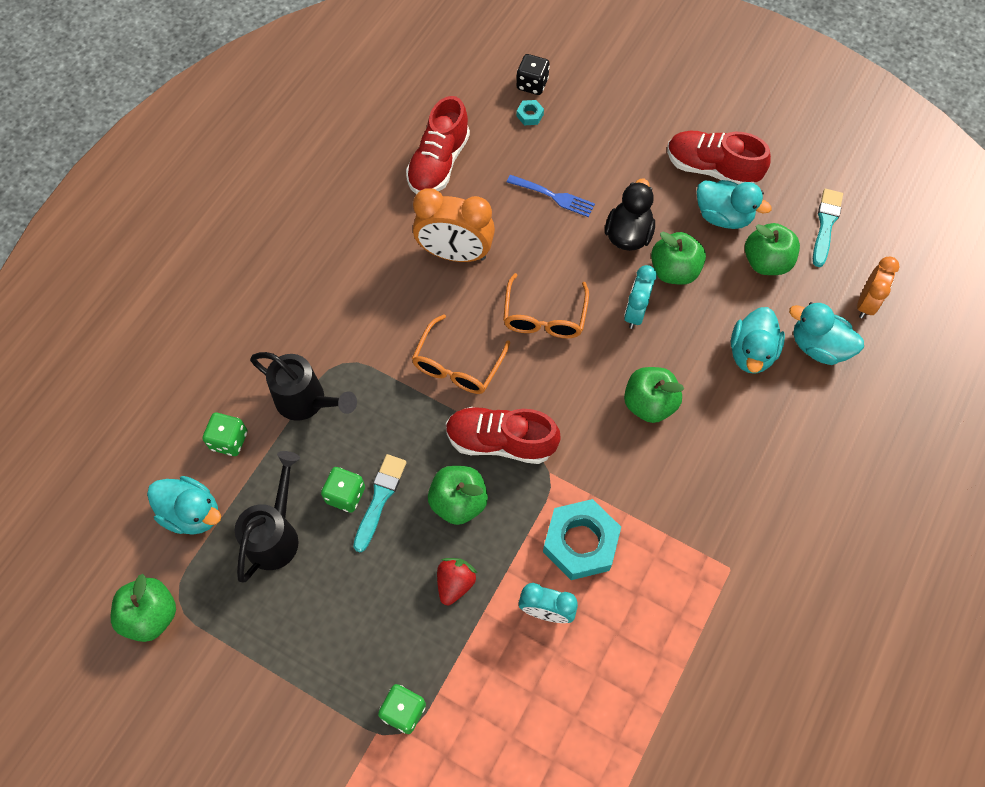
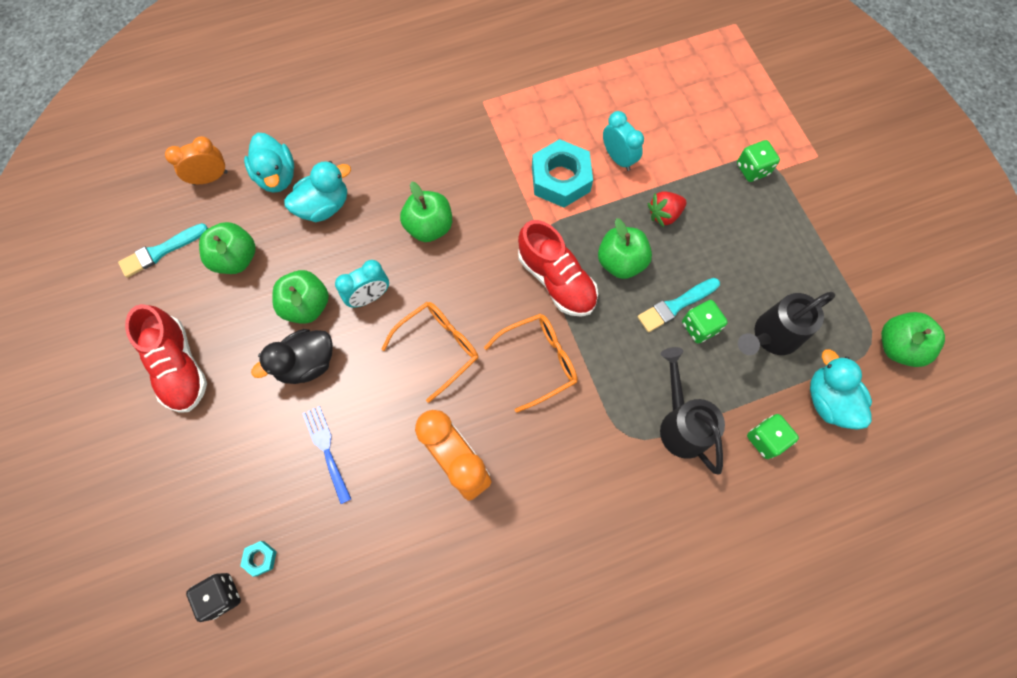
camera: 140 degrees left, 5 degrees up
red shoe [406,96,470,195] -> none
turquoise duck [697,180,772,229] -> none

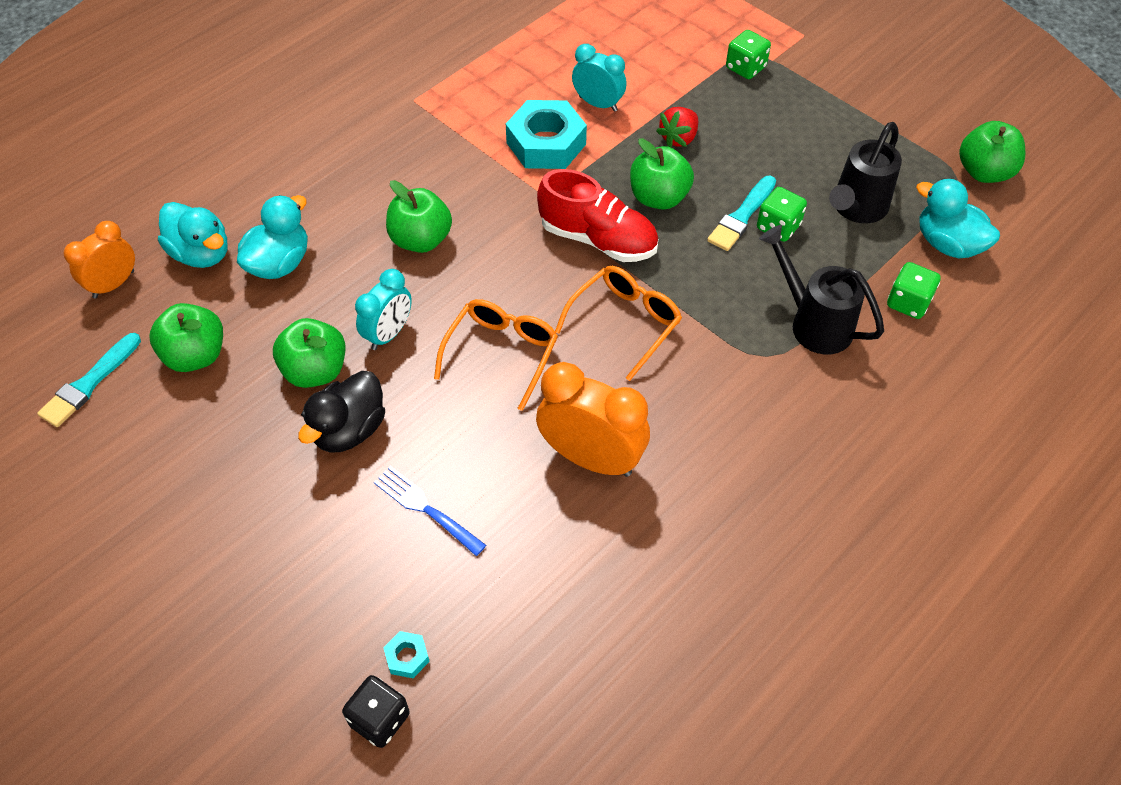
camera: 25 degrees left, 15 degrees down
red shoe [125,304,207,413] -> none

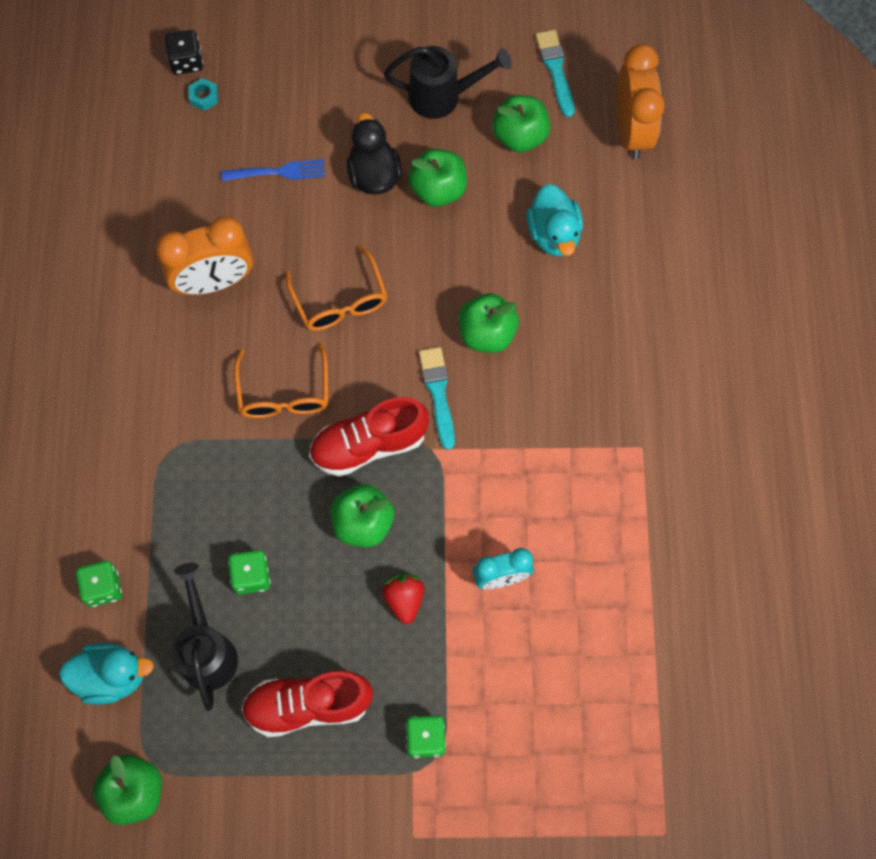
camera: 135 degrees right, 15 degrees up
orange clock [63,221,135,299] -> orange clock [617,44,665,159], size x1.61
turquoise duck [158,202,228,268] -> none
turquoise clock [355,269,412,350] -> none
turquoise nut [506,100,587,169] -> none
turquoise brush [707,176,776,251] -> turquoise brush moved to [419,347,455,450]
black watering can [759,225,884,354] -> black watering can moved to [384,46,512,119]
none -> red shoe [241,671,373,737]

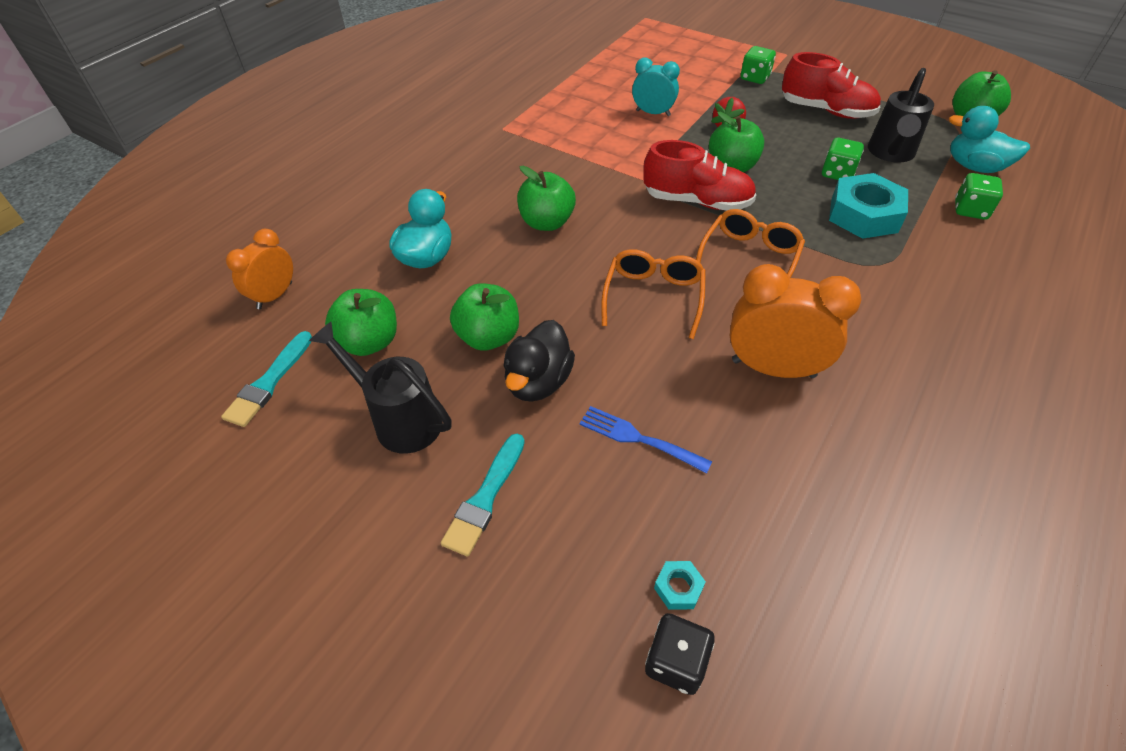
camera: 145 degrees left, 20 degrees down
turquoise brush [419,347,455,450] -> turquoise brush moved to [441,434,525,557]
orange clock [617,44,665,159] -> orange clock [226,229,293,309], size x0.62
none -> turquoise nut [829,173,908,239]

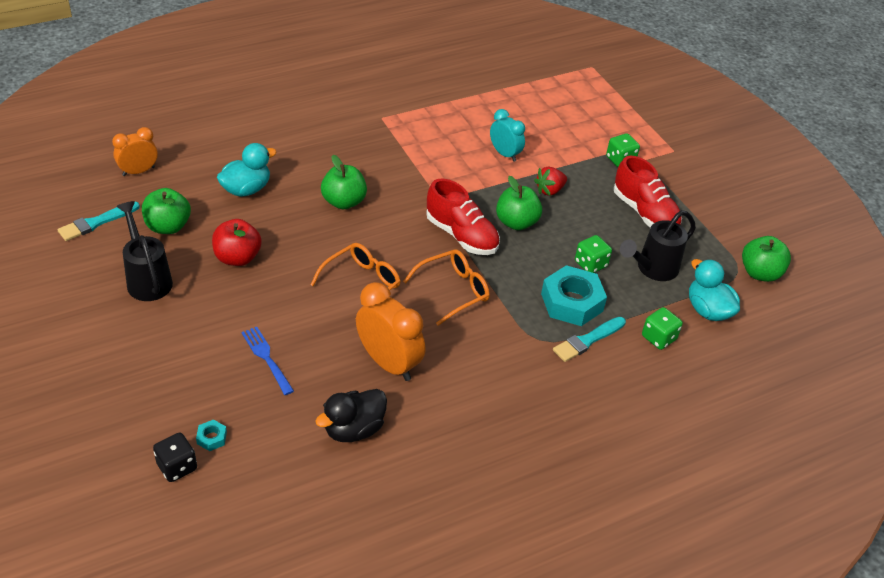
camera: 25 degrees right, 5 degrees down
turquoise brush [441,434,525,557] -> turquoise brush moved to [553,317,626,362]
green apple [450,283,519,351] -> red apple [212,219,262,266]
black duck [504,320,575,402] -> black duck moved to [315,389,387,442]

